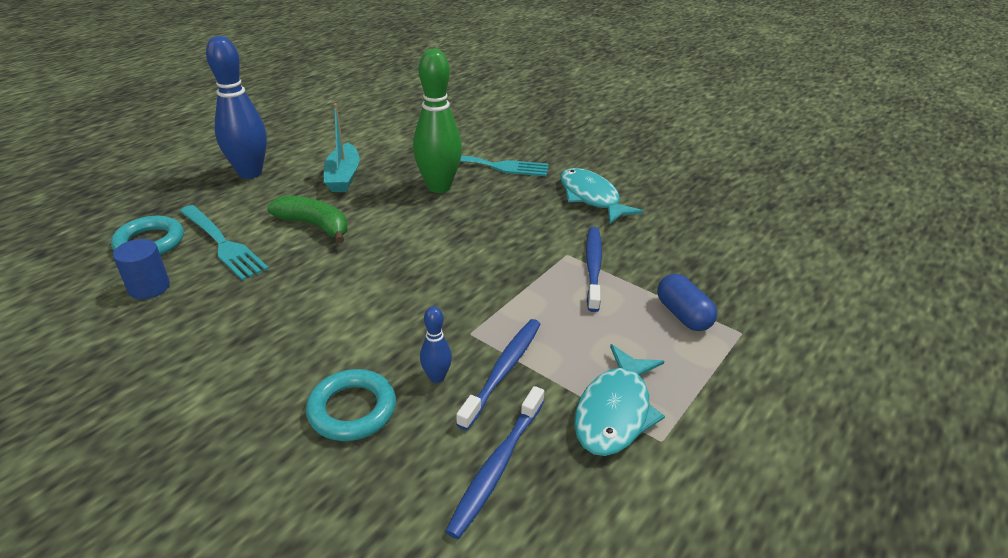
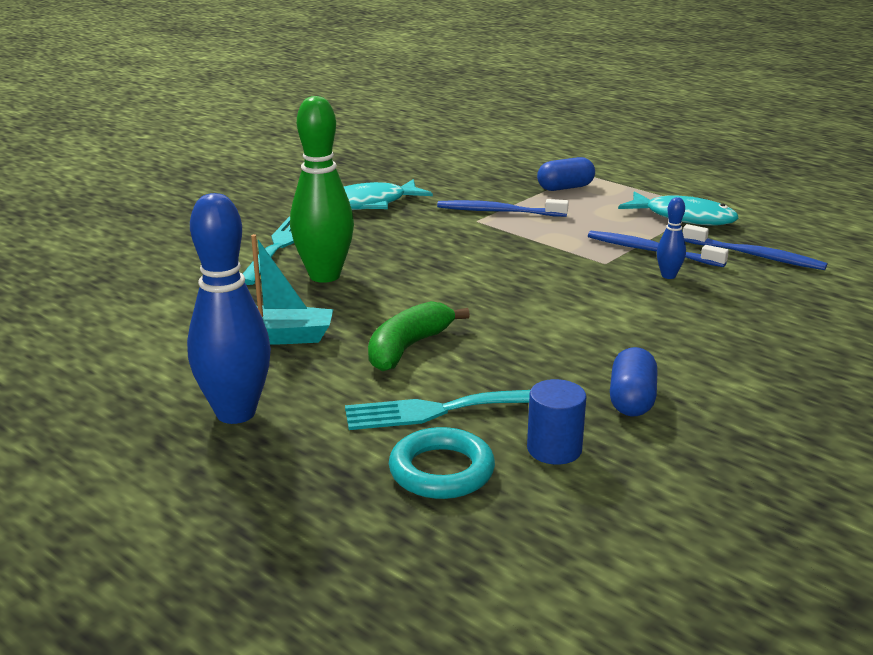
camera: 85 degrees left, 10 degrees down
turquoise fork [179,205,269,281] -> turquoise fork turned 150 degrees counterclockwise [345,390,530,430]
turquoise ring [306,369,396,441] -> none
none -> blue capsule [610,347,658,416]

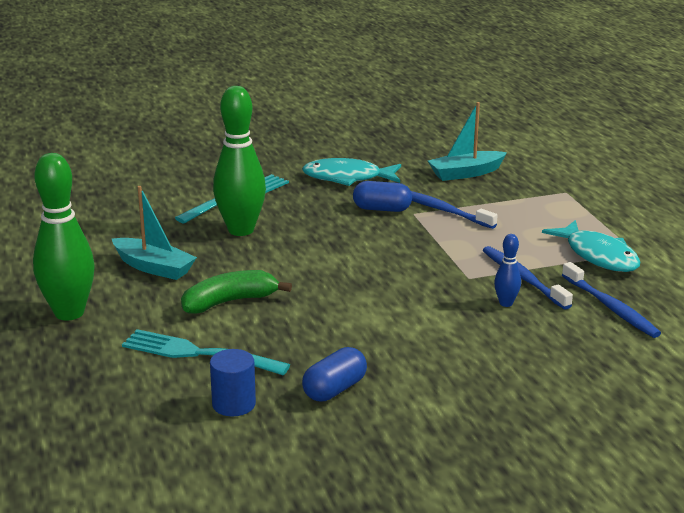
camera: 30 degrees right, 0 degrees up
blue bowling pin [187,193,271,424] -> green bowling pin [33,153,95,321]
turquoise ring [389,427,495,499] -> none
blue capsule [537,157,595,191] -> blue capsule moved to [353,181,412,212]
none -> turquoise boat [428,102,507,181]

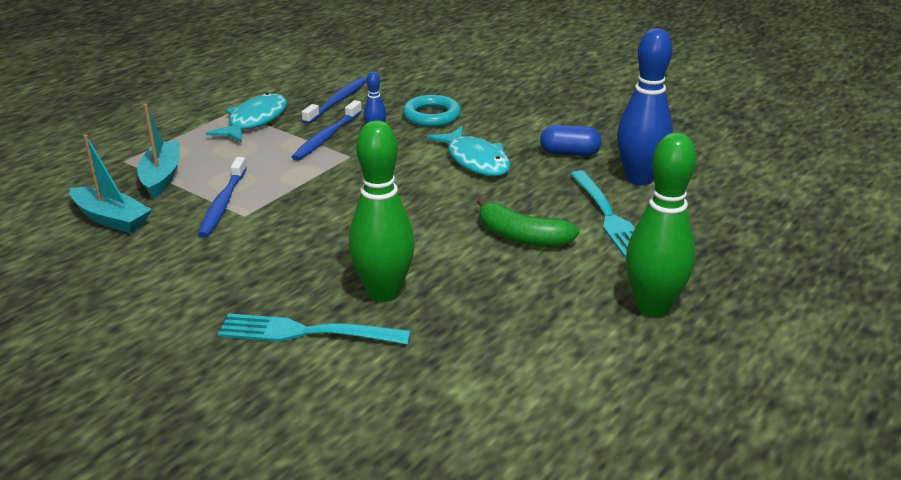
camera: 125 degrees left, 5 degrees up
turquoise boat [112,186,197,280] -> turquoise boat moved to [137,104,180,198]
blue cylinder [210,349,256,416] -> blue bowling pin [617,28,673,185]
turquoise fish [302,158,401,186] -> turquoise fish moved to [427,126,511,176]
blue capsule [353,181,412,212] -> none
none -> turquoise ring [403,95,461,127]

